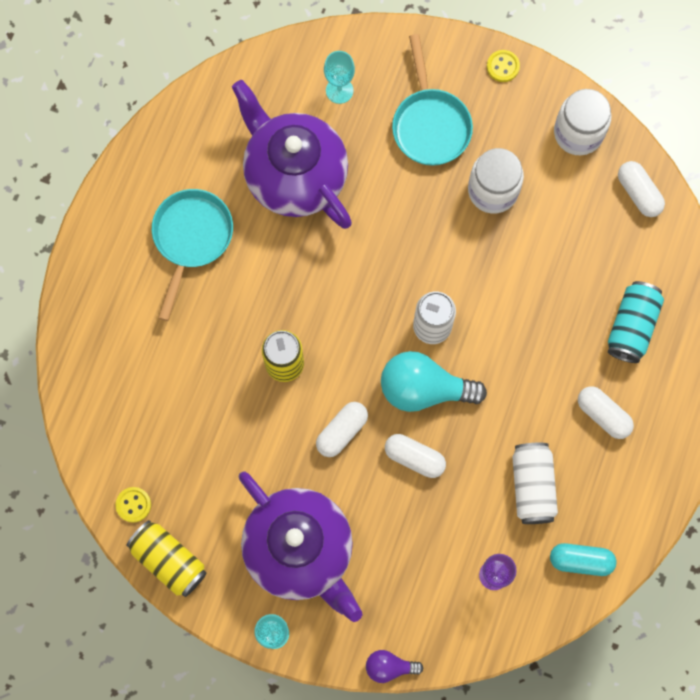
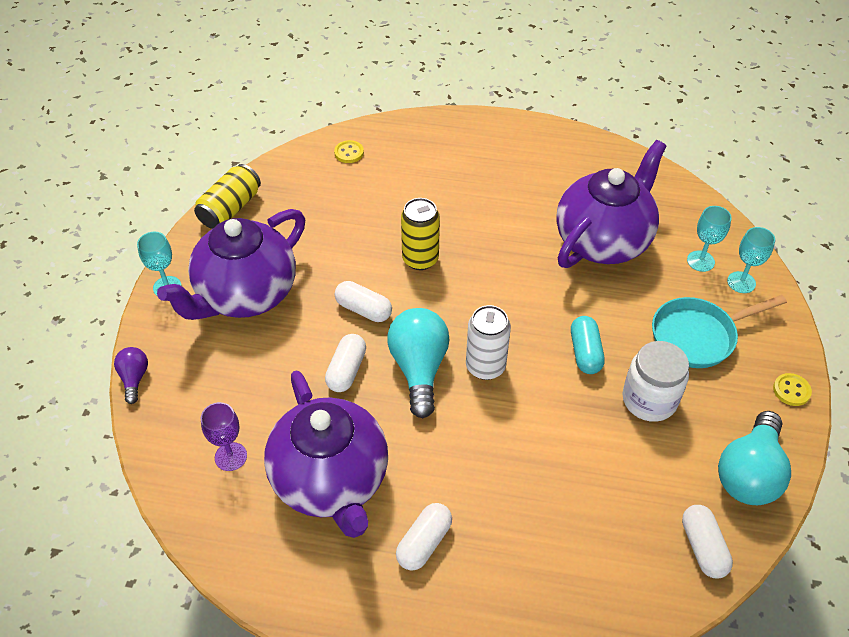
camera: 80 degrees right, 25 degrees down
yellow button [115,487,151,523] -> yellow button moved to [334,140,364,163]
turquoise pan [152,189,233,321] -> none
white can [512,443,558,524] -> purple teapot [264,370,388,538]
turquoise capsule [550,543,616,576] -> turquoise capsule moved to [571,316,605,374]
white jar [554,89,611,155] -> turquoise light bulb [718,411,791,505]
turquoise can [608,281,664,363] -> none
white capsule [618,161,665,217] -> white capsule turned 60 degrees counterclockwise [682,505,733,579]
none -> turquoise goblet [727,227,775,293]

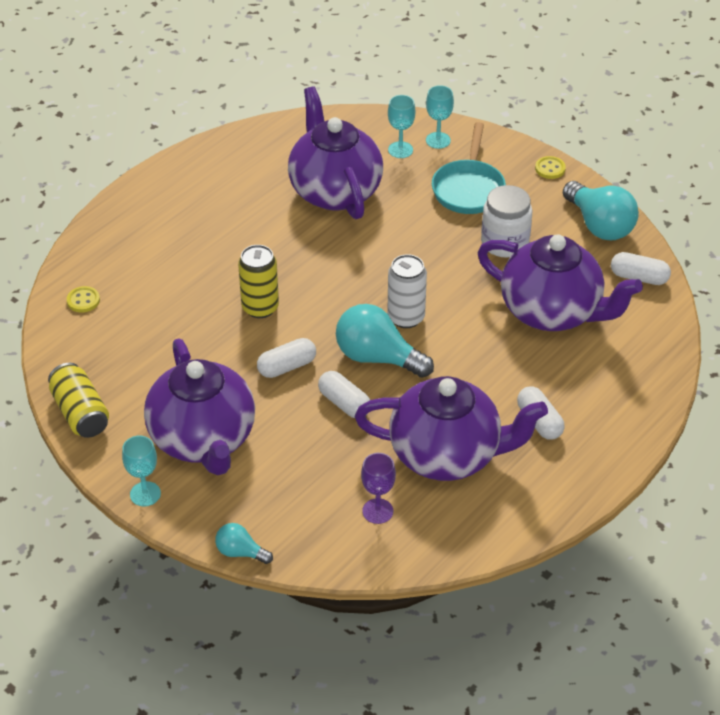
camera: 60 degrees left, 5 degrees down
purple light bulb [114,347,148,404] -> turquoise light bulb [215,523,273,564]
turquoise capsule [571,316,605,374] -> none
none -> purple teapot [477,234,643,331]

